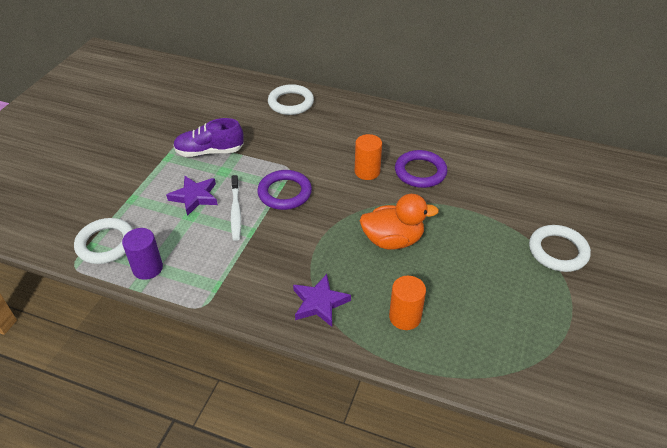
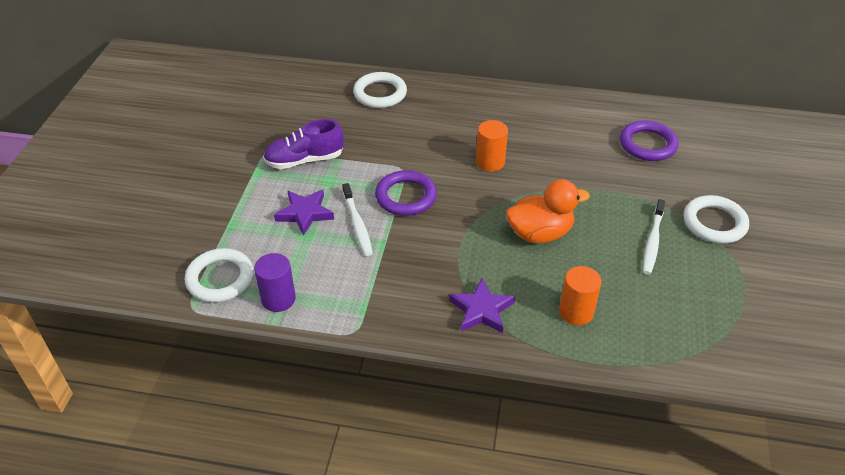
camera: 10 degrees left, 0 degrees up
purple ring [395,150,447,188] -> purple ring moved to [620,120,679,161]
none -> white toothbrush [643,199,665,274]

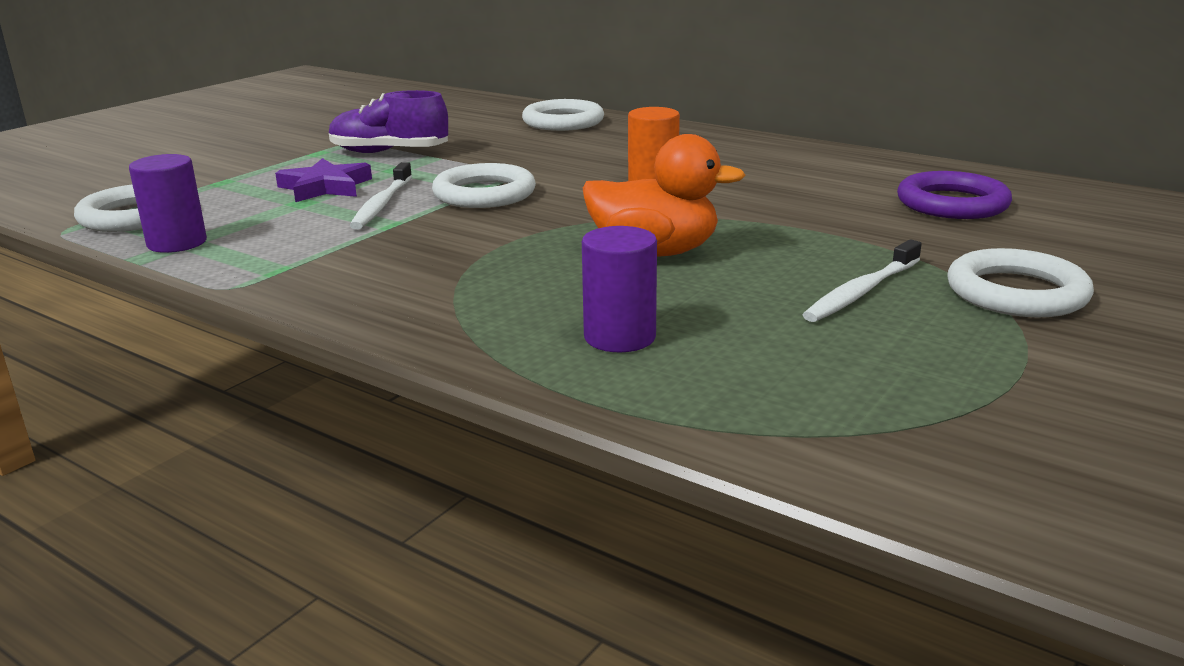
camera: 25 degrees right, 20 degrees down
purple ring [375,170,437,216] -> white ring [432,163,536,208]
purple star [449,278,515,333] -> none
orange cylinder [559,266,602,326] -> purple cylinder [582,226,657,352]

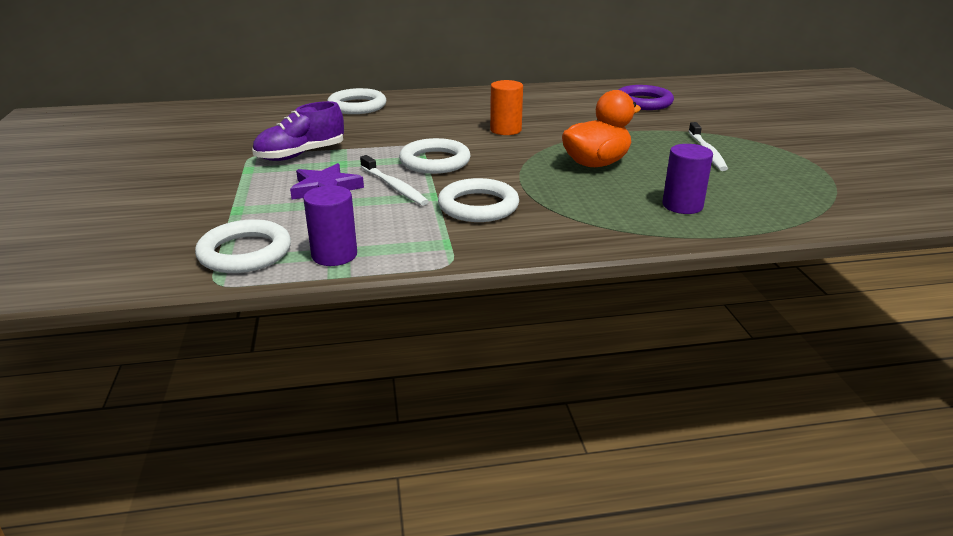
camera: 45 degrees left, 5 degrees up
white ring [947,248,1094,317] -> white ring moved to [438,178,519,222]

